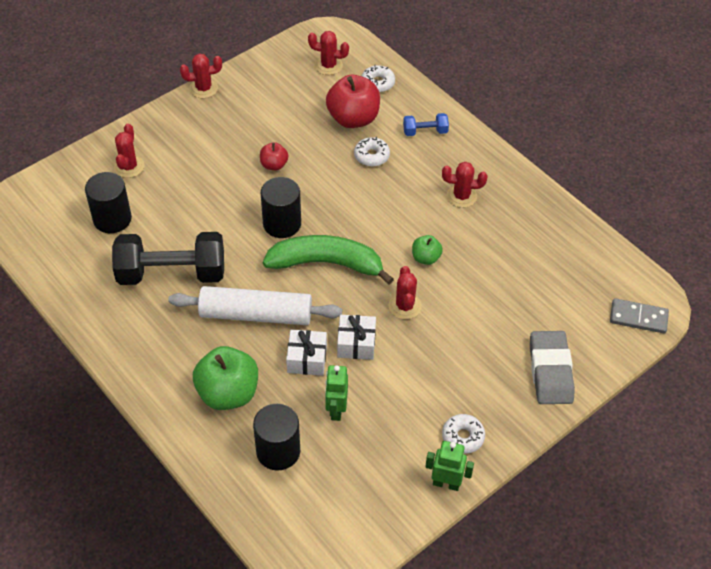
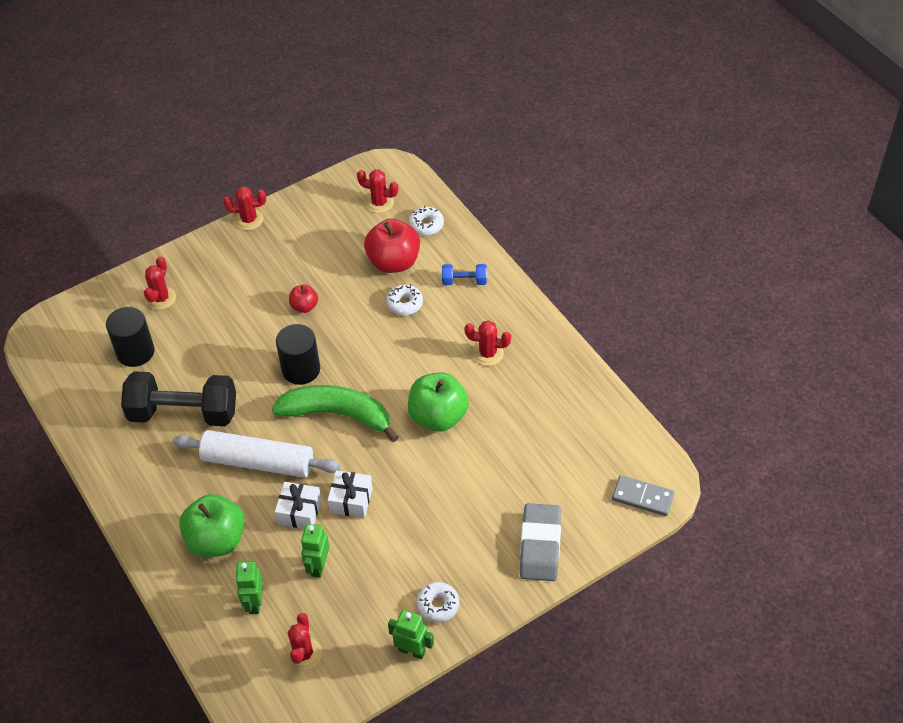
camera: 10 degrees right, 0 degrees up
black cylinder [253,404,300,471] -> green robot [235,561,263,614]
red cactus [389,266,422,319] -> red cactus moved to [285,613,322,671]
green apple [412,235,443,265] -> green apple [408,372,469,432], size x1.95

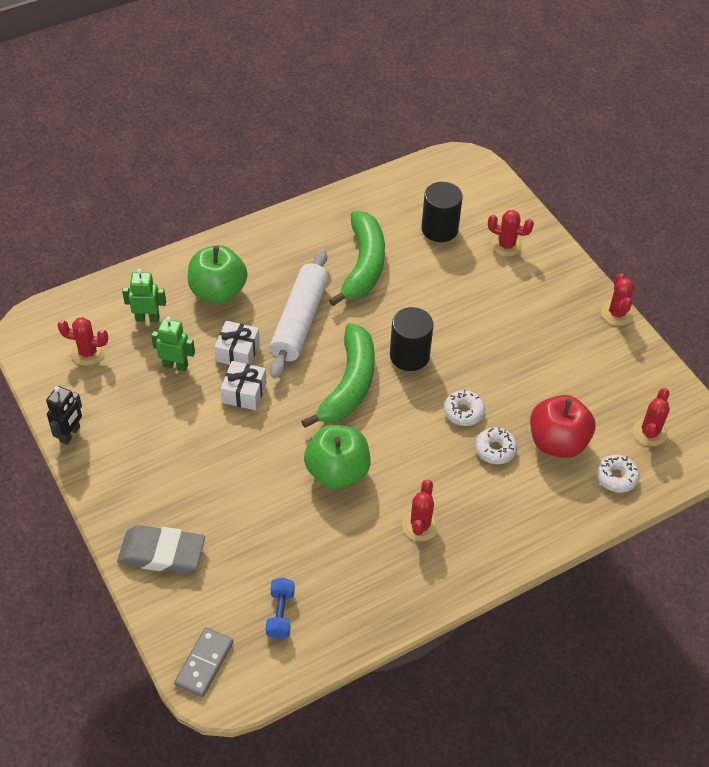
camera: 90 degrees right, 0 degrees up
black dumbbell [121,371,236,426] -> green banana [329,211,385,306]
red apple [289,285,318,313] -> none
green robot [388,610,434,659] -> black robot [46,386,82,445]
white donut [416,582,459,623] -> white donut moved to [444,390,485,426]
blue dumbbell [442,264,487,285] -> blue dumbbell moved to [266,578,295,639]

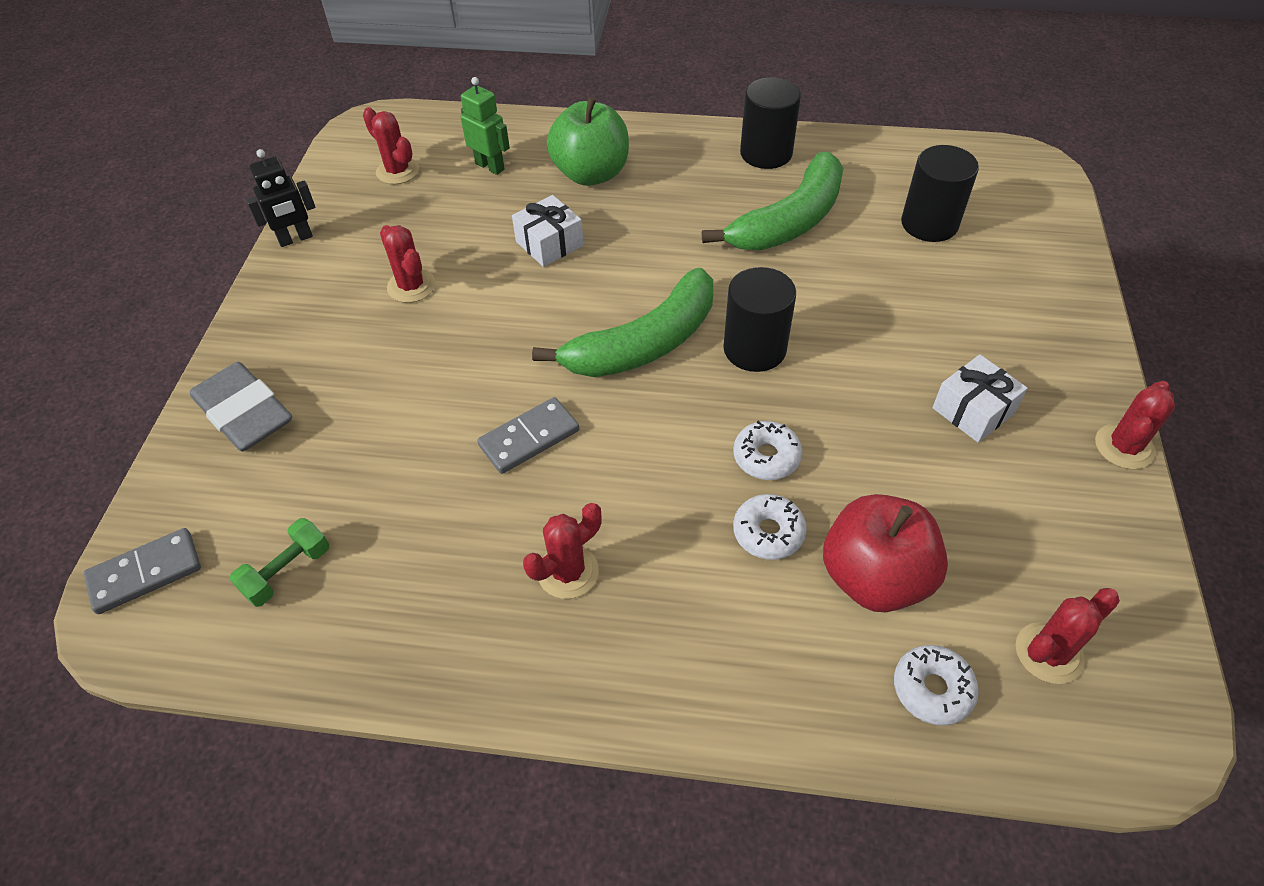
camera: 40 degrees right, 0 degrees up
green robot [151,317,195,371] -> none
white gift [221,361,266,410] -> white gift moved to [932,355,1028,443]
blue dumbbell [266,578,295,639] -> green dumbbell [230,518,329,607]
white rolling pin [270,249,329,378] -> none
green apple [304,425,370,489] -> grey domino [477,397,579,474]
red cactus [488,210,534,256] -> red cactus moved to [380,225,435,303]
none -> black cylinder [740,77,801,169]

